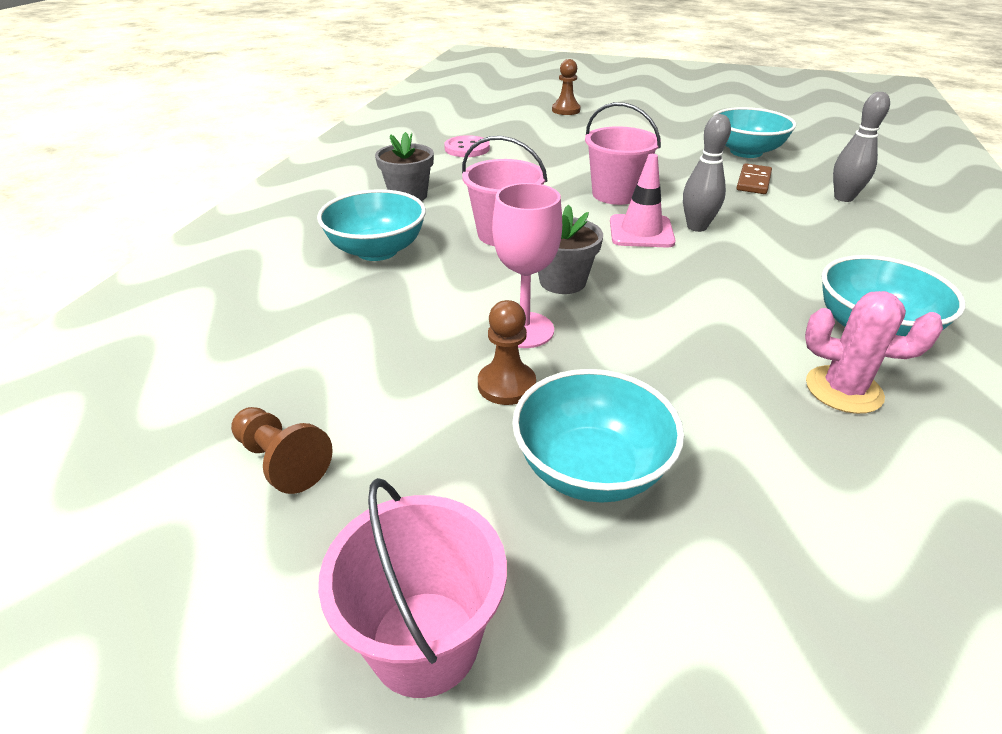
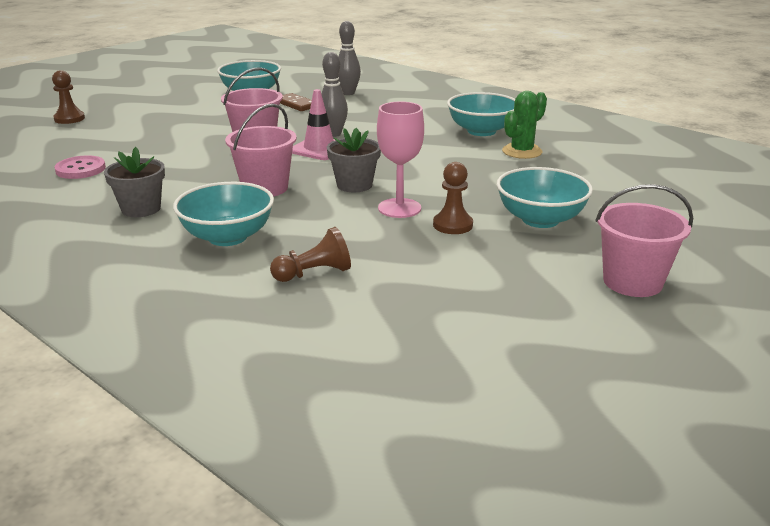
camera: 65 degrees left, 10 degrees down
brown pawn [231,407,333,494] -> brown pawn moved to [270,227,351,282]
pink cactus [805,291,943,414] -> green cactus [502,91,547,159]

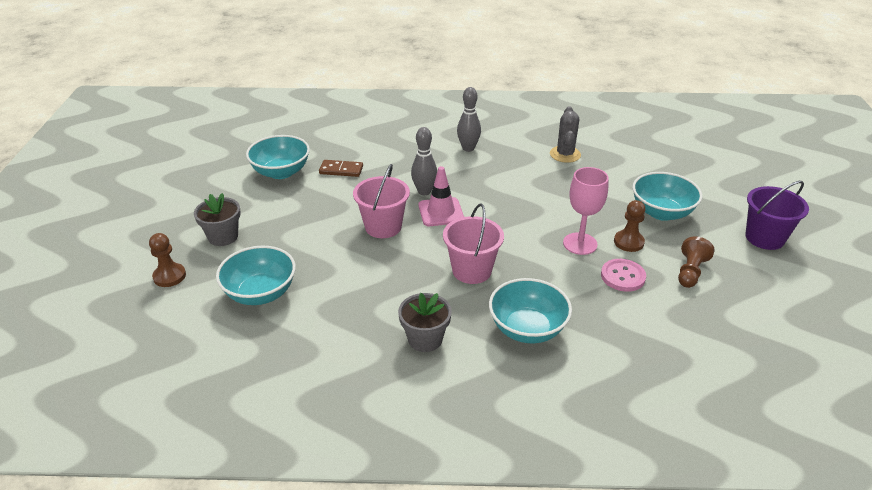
camera: 40 degrees left, 10 degrees up
pink button [54,155,106,179] -> pink button moved to [601,259,646,292]
brown pawn [270,227,351,282] -> brown pawn moved to [678,236,715,288]
grey flower pot [327,128,381,192] -> grey flower pot moved to [194,193,241,246]
grey bowling pin [338,21,361,95] -> grey bowling pin moved to [457,87,481,152]
turquoise bowl [447,92,515,136] -> turquoise bowl moved to [216,246,296,305]
green cactus [502,91,547,159] -> grey cactus [550,107,581,163]
pink bucket [595,184,693,297] -> purple bucket [745,181,809,250]

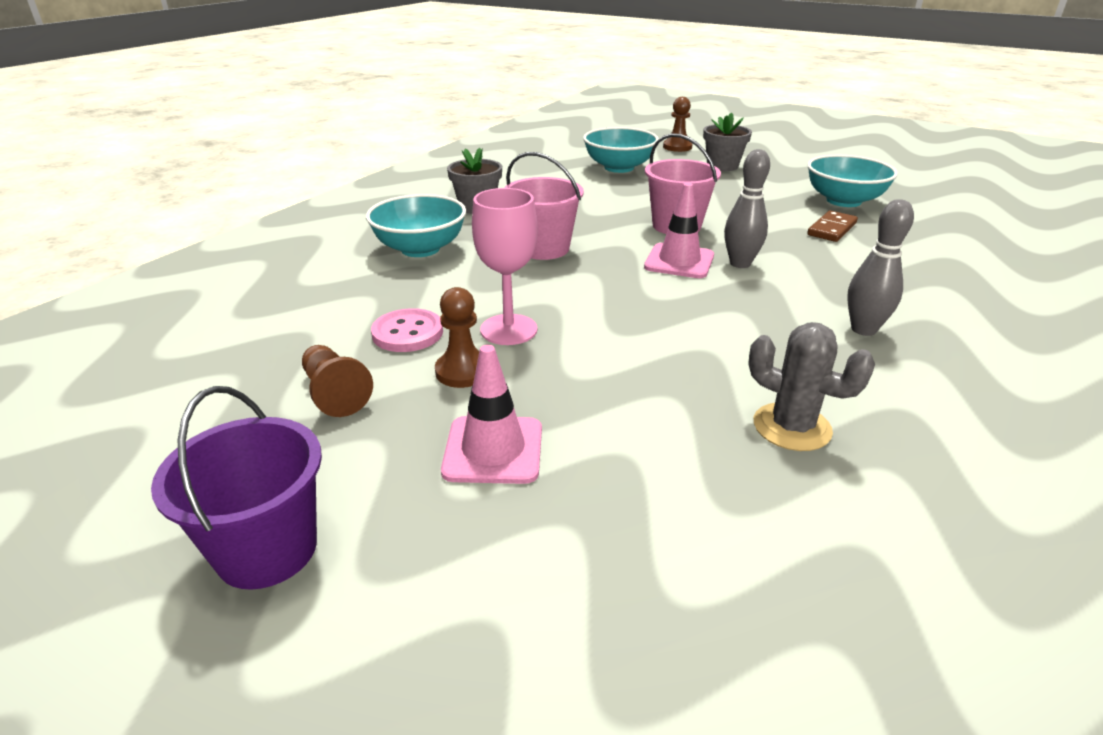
camera: 120 degrees right, 5 degrees down
turquoise bowl [632,172,703,221] -> pink traffic cone [441,345,542,484]

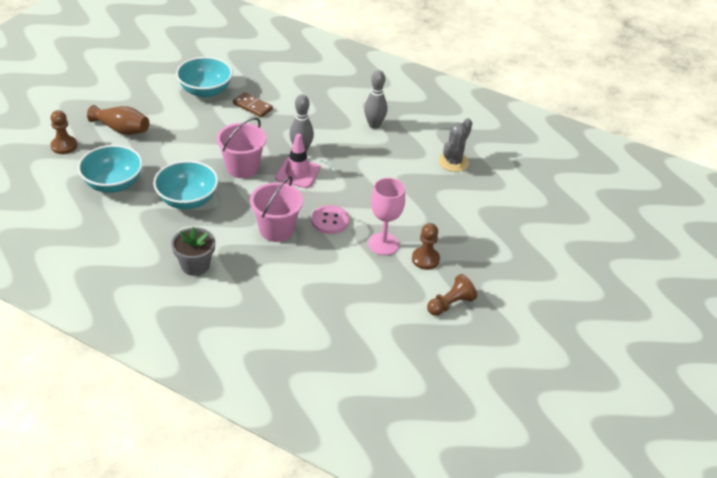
camera: 95 degrees left, 10 degrees up
purple bucket [151,386,322,590] -> none
turquoise bowl [366,194,466,257] -> turquoise bowl moved to [153,160,218,209]
pink button [371,308,443,352] -> pink button moved to [312,205,349,234]
pink traffic cone [441,345,542,484] -> none
grey flower pot [703,112,752,171] -> brown vase [87,105,149,135]

